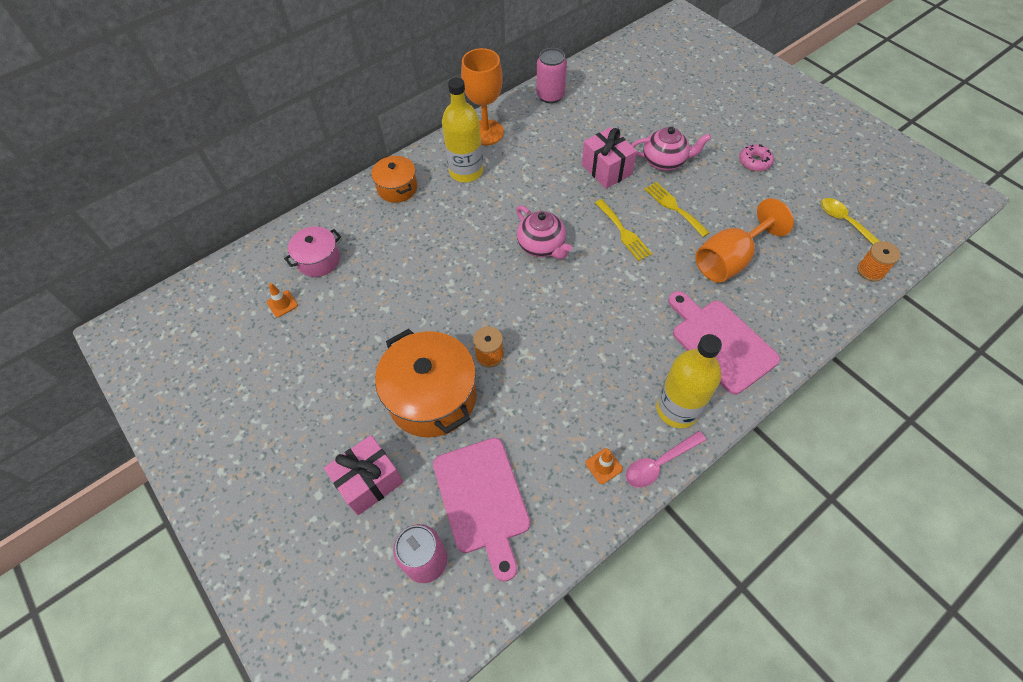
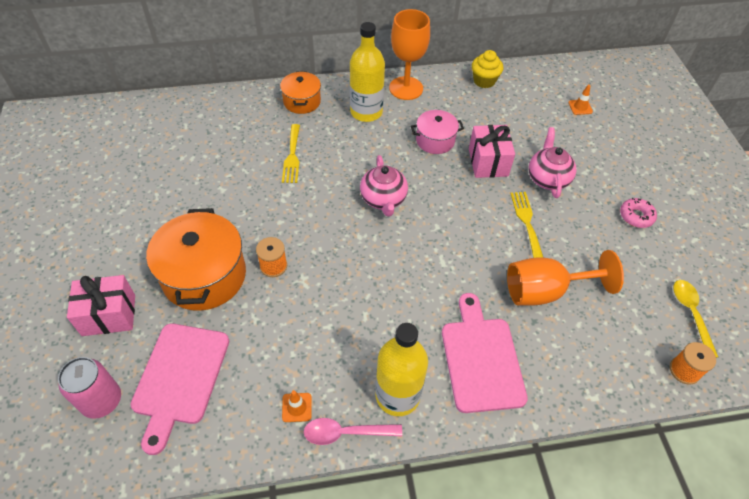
camera: 25 degrees right, 5 degrees down
orange traffic cone [267,283,298,318] -> orange traffic cone moved to [568,85,593,115]
pink pot [284,226,341,277] -> pink pot moved to [411,110,464,154]
pink can [536,48,567,103] -> yellow cupcake [472,50,503,88]
yellow fork [595,199,652,261] -> yellow fork moved to [282,124,300,183]
pink teapot [632,127,711,171] -> pink teapot turned 120 degrees counterclockwise [529,127,576,198]

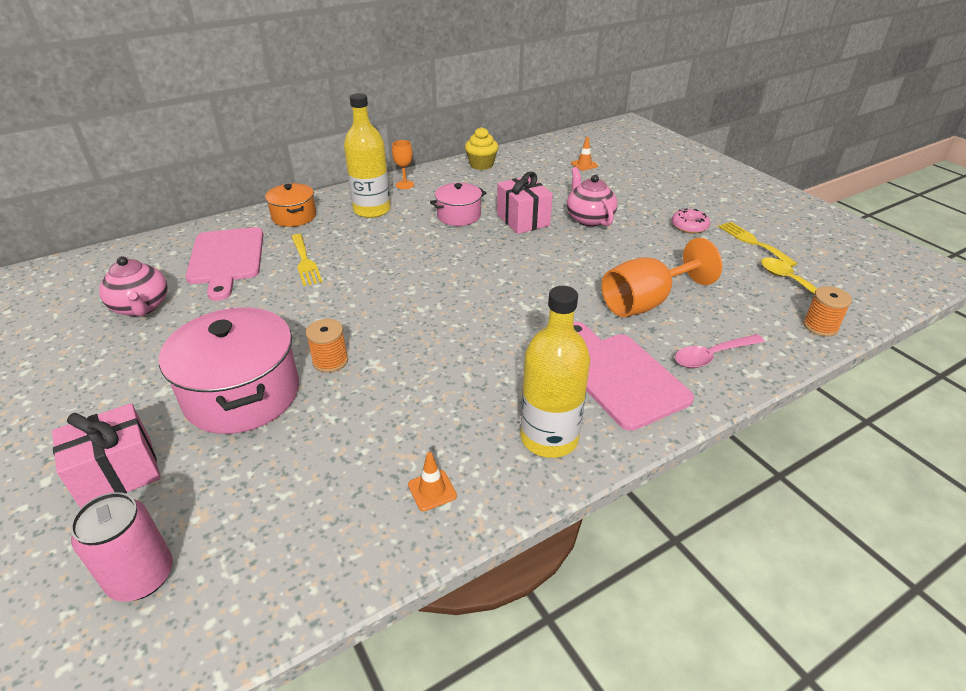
camera: 20 degrees left, 15 degrees down
pink cutting board [130,323,229,455] -> pink cutting board moved to [186,227,263,301]
orange pot [146,208,246,311] -> pink pot [159,307,299,434]
pink spoon [304,418,402,445] -> pink spoon moved to [675,334,765,368]
pink teapot [360,155,408,217] -> pink teapot moved to [99,256,168,316]
orange goblet [389,9,430,100] -> orange goblet [392,140,414,189], size x0.50
yellow fork [510,192,544,258] -> yellow fork moved to [718,222,798,267]

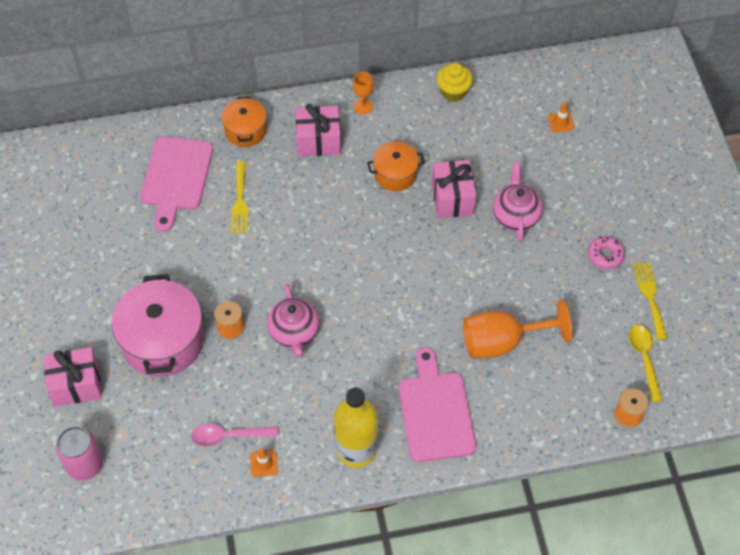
camera: 20 degrees right, 20 degrees up
pink teapot [99,256,168,316] -> pink teapot moved to [267,284,319,357]
yellow bottle [344,93,391,218] -> pink gift [296,104,341,156]
pink pot [430,183,486,226] -> orange pot [367,141,425,191]
pink spoon [675,334,765,368] -> pink spoon moved to [191,424,279,446]

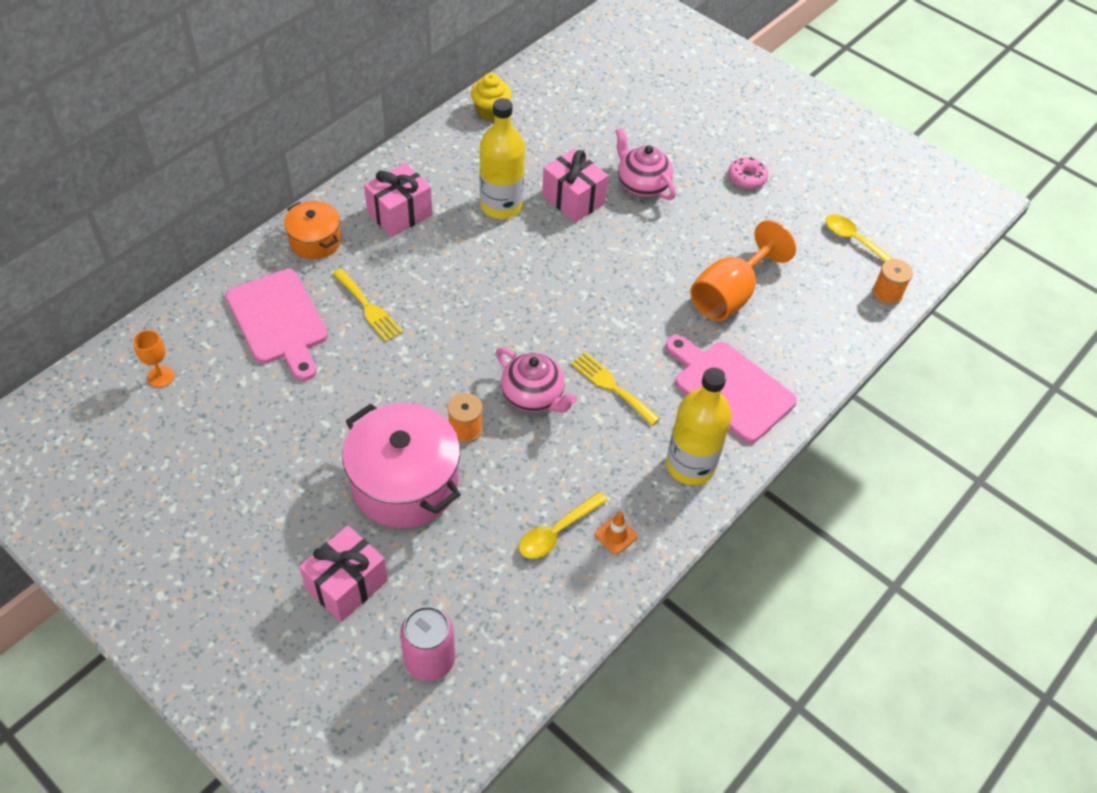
camera: 40 degrees left, 5 degrees down
pink spoon [191,424,279,446] -> yellow spoon [519,492,608,559]
orange goblet [353,72,374,115] -> orange goblet moved to [133,330,174,387]
orange pot [367,141,425,191] -> yellow bottle [480,98,525,219]
orange traffic cone [548,102,574,133] -> none
yellow fork [633,262,668,340] -> yellow fork moved to [571,352,660,426]

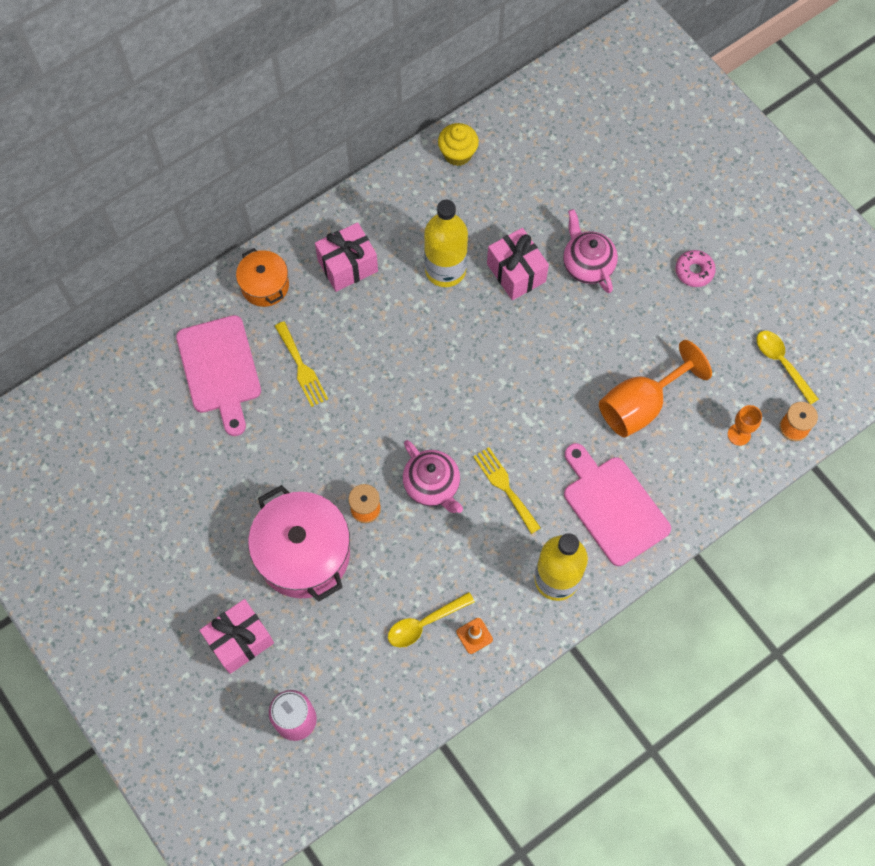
camera: 15 degrees right, 15 degrees up
orange goblet [133,330,174,387] -> orange goblet moved to [728,405,762,446]

